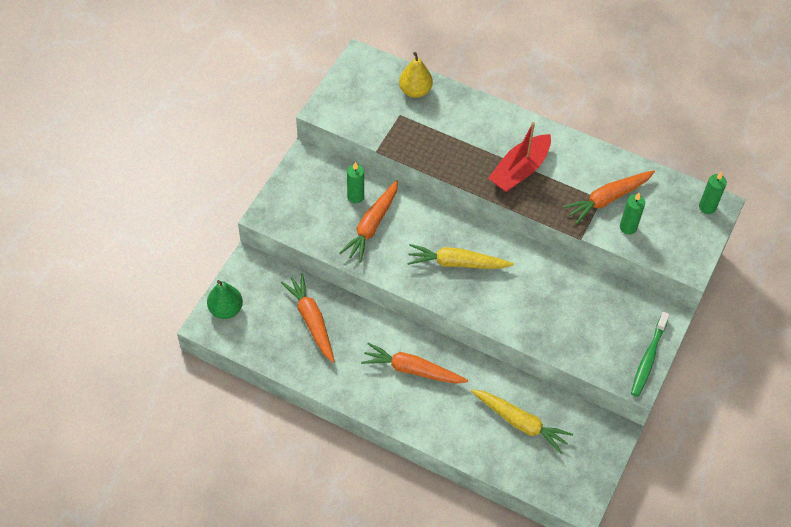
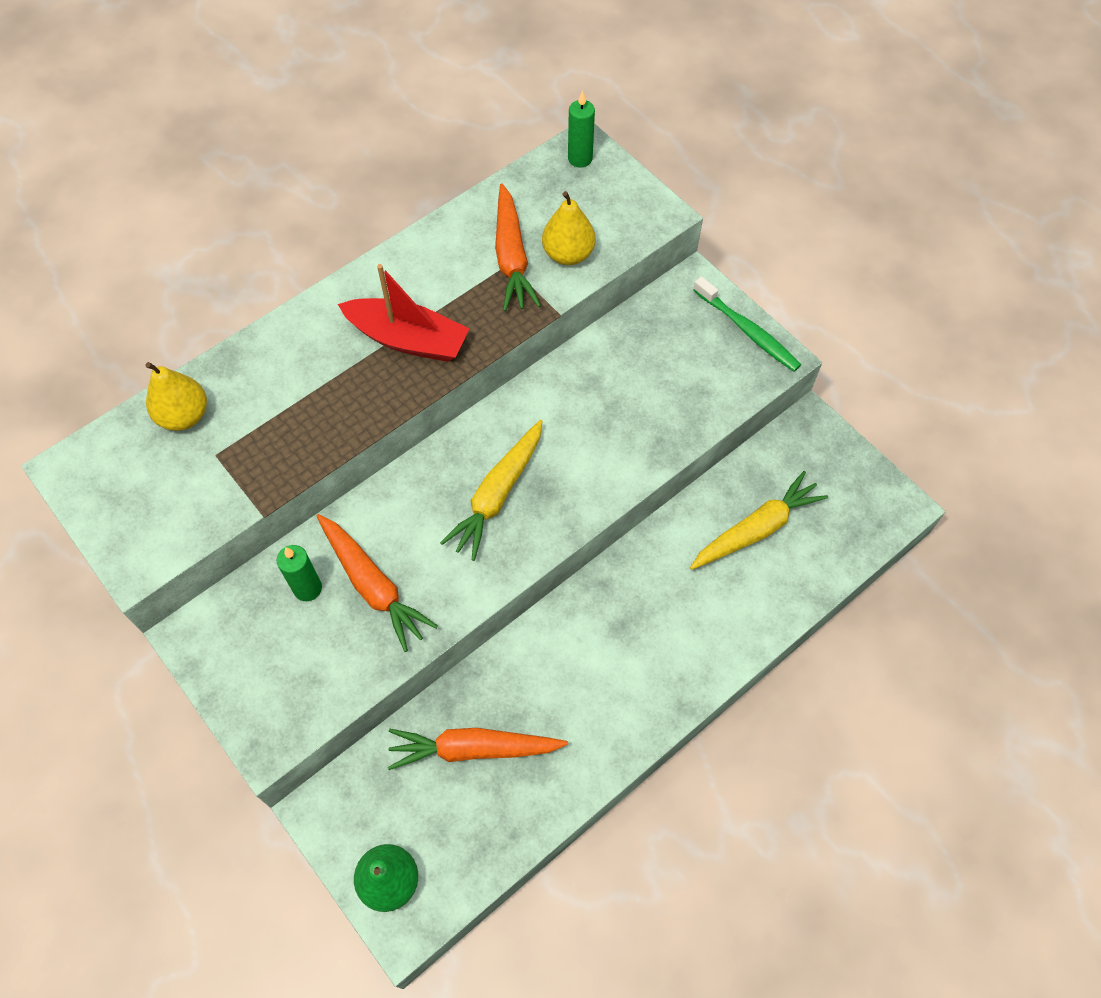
camera: 65 degrees left, 5 degrees up
orange carrot [361,342,468,384] -> none
red boat [488,122,551,192] -> red boat turned 45 degrees counterclockwise [338,264,470,362]
green candle [620,192,645,235] -> yellow pear [542,191,595,265]

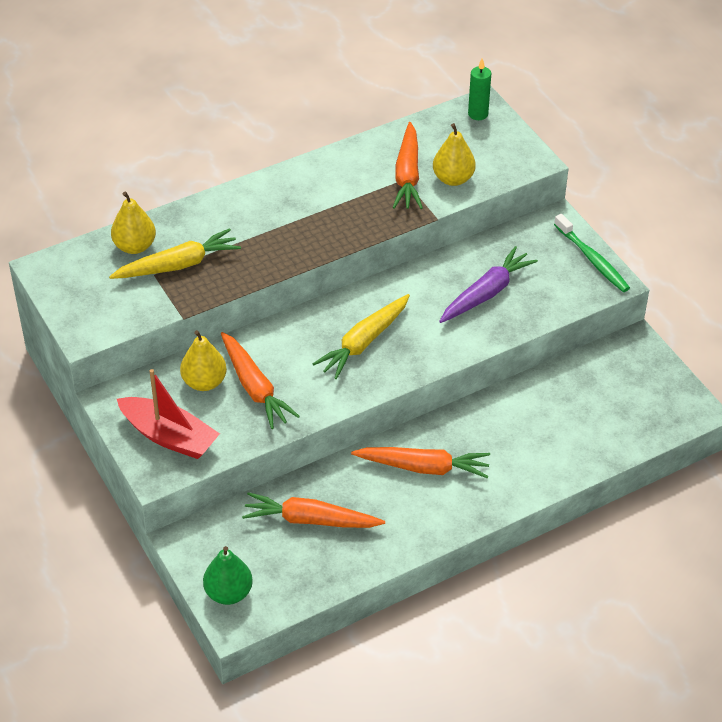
camera: 10 degrees right, 15 degrees down
green candle [277,545,322,601] -> yellow pear [180,330,227,391]
red boat [338,264,470,362] -> red boat moved to [117,369,220,459]
yellow carrot [690,471,828,570] -> yellow carrot moved to [109,228,241,279]
none -> orange carrot [351,447,490,479]
none -> purple carrot [439,246,538,323]

